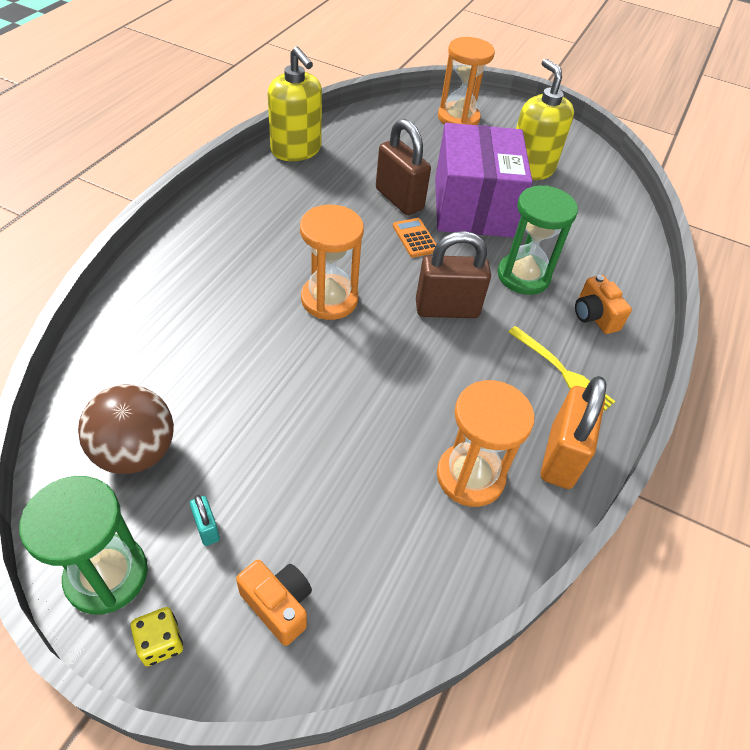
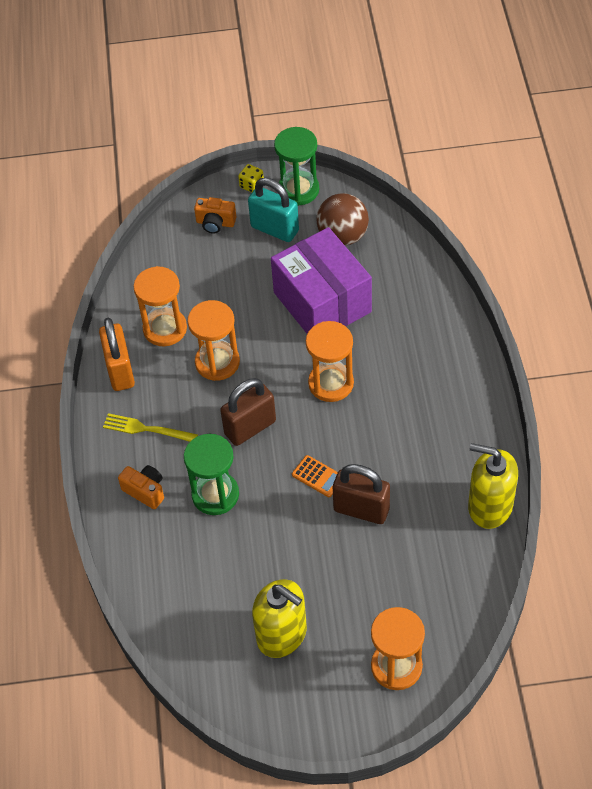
camera: 155 degrees right, 5 degrees up
turquoise padlock [190,494,220,546] -> turquoise padlock [248,178,299,242], size x2.25
purple box [435,123,533,237] -> purple box moved to [271,227,372,334]
none -> orange hourglass [188,300,240,381]

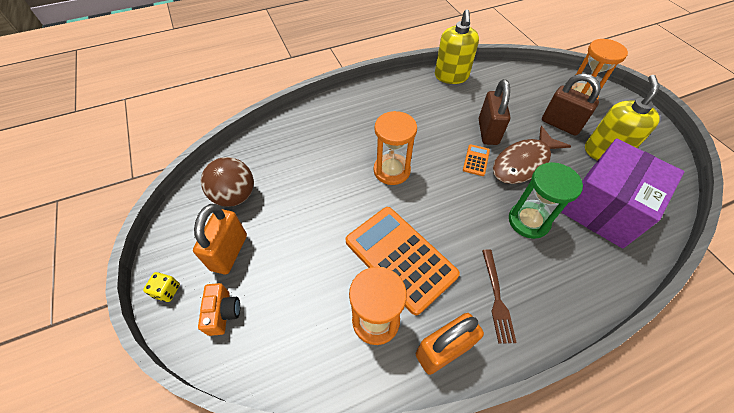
camera: 110 degrees left, 0 degrees up
yellow fork [103,413,198,442] -> brown fork [482,249,517,344]
orange camera [118,465,164,509] -> none
orange hourglass [188,300,240,381] -> orange calculator [345,207,460,315]
brown padlock [220,378,276,446] -> brown padlock moved to [542,73,601,136]
turquoise padlock [248,178,299,242] -> orange padlock [193,204,247,275]
purple box [271,227,372,334] -> purple box moved to [561,139,684,248]
green hourglass [274,127,319,206] -> none
none -> brown fish [493,126,571,184]

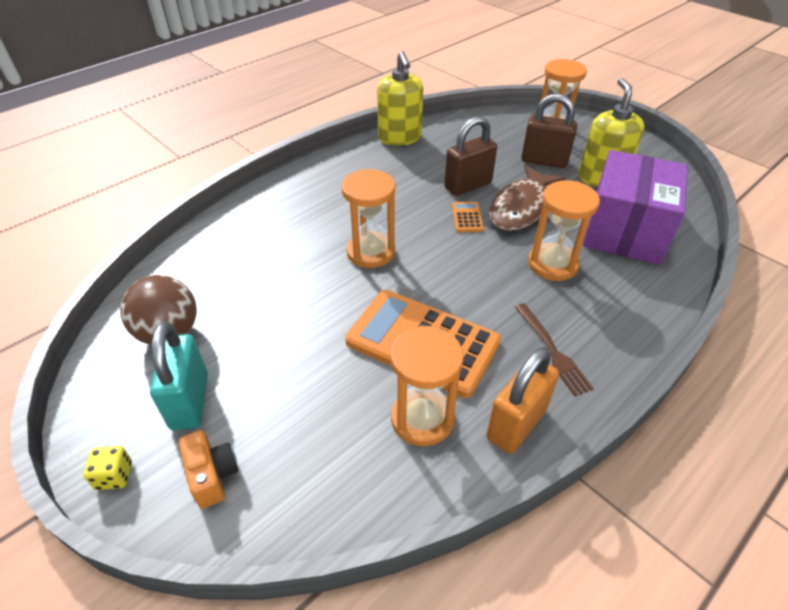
camera: 20 degrees left, 10 degrees down
orange padlock [193,204,247,275] -> turquoise padlock [150,321,208,430]
brown padlock [479,79,510,145] -> brown padlock turned 75 degrees clockwise [444,116,497,196]
green hourglass [509,162,583,239] -> orange hourglass [528,180,600,281]

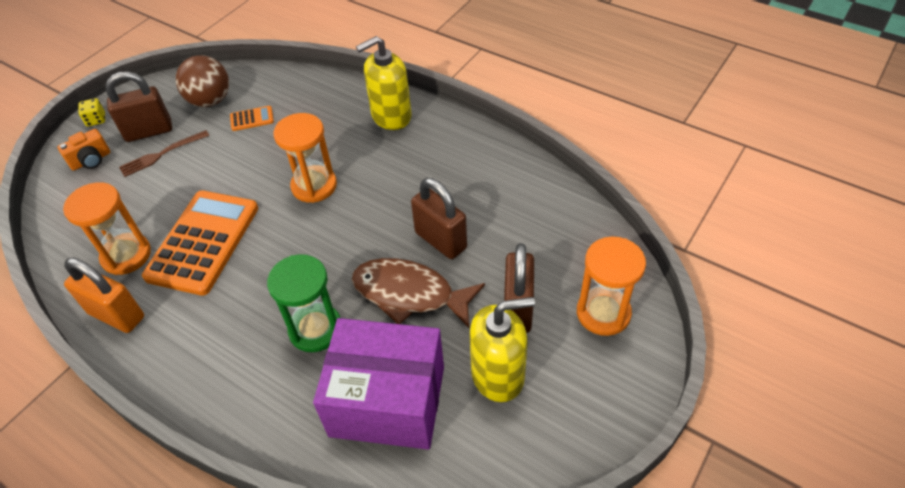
camera: 80 degrees right, 5 degrees up
turquoise padlock [150,321,208,430] -> brown padlock [105,71,172,142]
yellow soap dispenser [377,51,423,146] -> yellow soap dispenser moved to [356,36,411,130]
orange calculator [452,202,484,232] -> orange calculator moved to [230,106,274,131]
brown fork [515,303,594,396] -> brown fork moved to [119,130,210,177]
orange hourglass [528,180,600,281] -> green hourglass [267,254,340,352]

